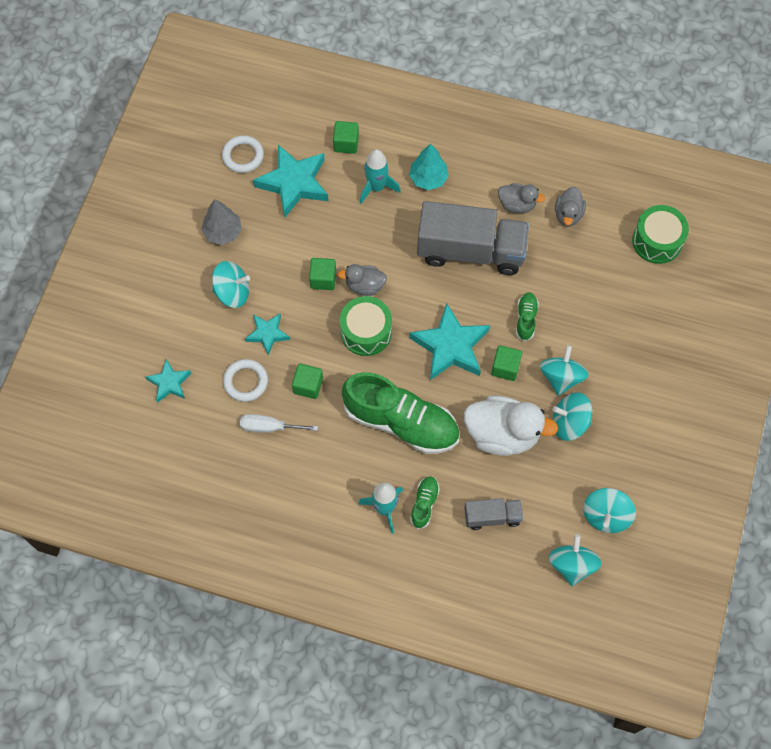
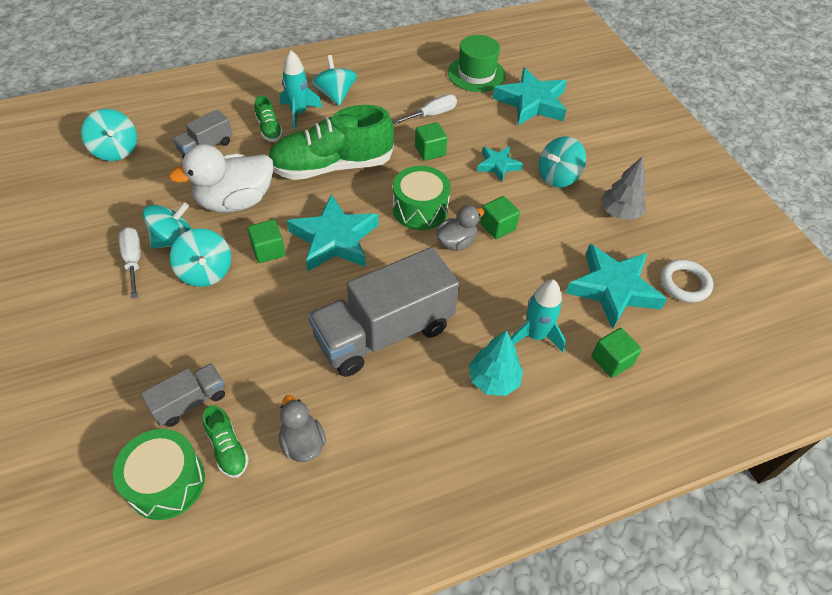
camera: 140 degrees right, 15 degrees down
turquoise star [146,359,191,403] -> turquoise star [493,68,567,125], size x1.81
white ring [223,359,268,402] -> none
grey duck [498,183,545,213] -> none
green shoe [516,292,539,341] -> green shoe moved to [203,405,249,478]
turquoise spinning top [583,488,636,533] -> turquoise spinning top moved to [311,55,357,106]
none -> white screwdriver [119,227,141,299]
none -> grey truck [141,363,225,427]
none -> green hat [448,35,506,92]

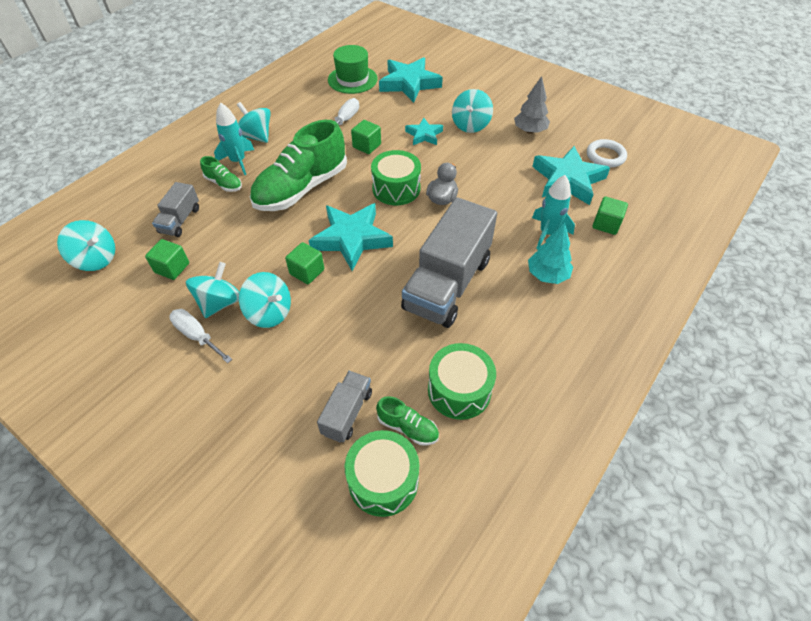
camera: 30 degrees left, 0 degrees up
white duck [169,144,273,213] -> none
grey duck [279,395,326,462] -> green drum [428,343,496,420]
green cube [480,196,520,239] -> green cube moved to [145,239,189,280]

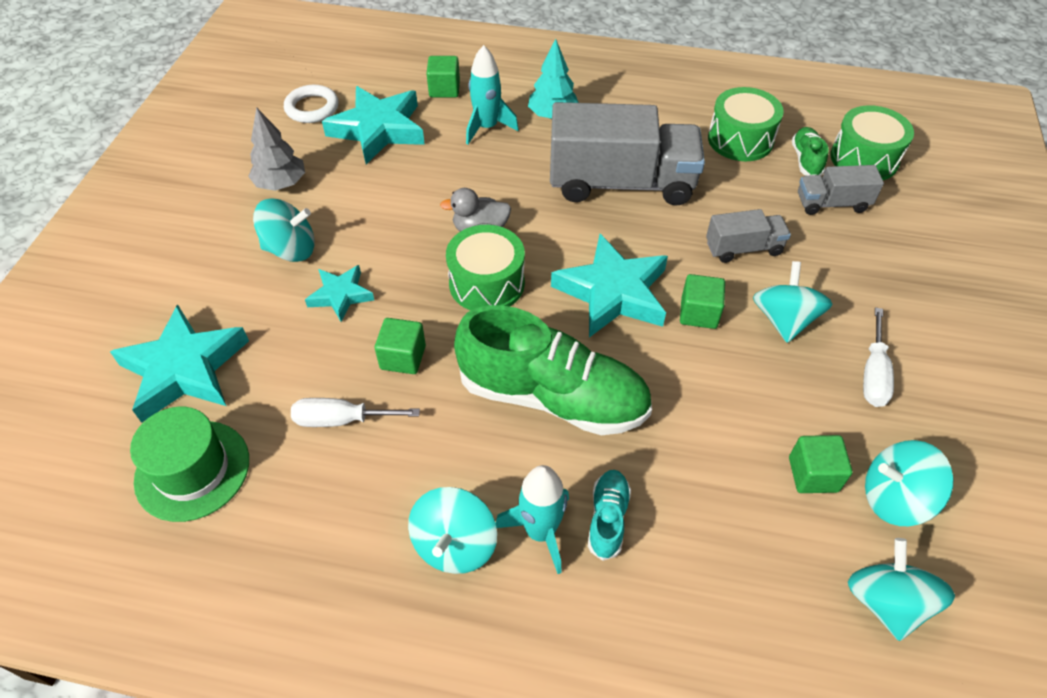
camera: 115 degrees left, 0 degrees up
grey truck [152,182,199,237] -> grey truck moved to [706,209,791,263]
turquoise spinning top [186,262,240,318] -> turquoise spinning top moved to [865,440,954,526]
green shoe [200,156,242,192] -> turquoise shoe [588,470,631,561]

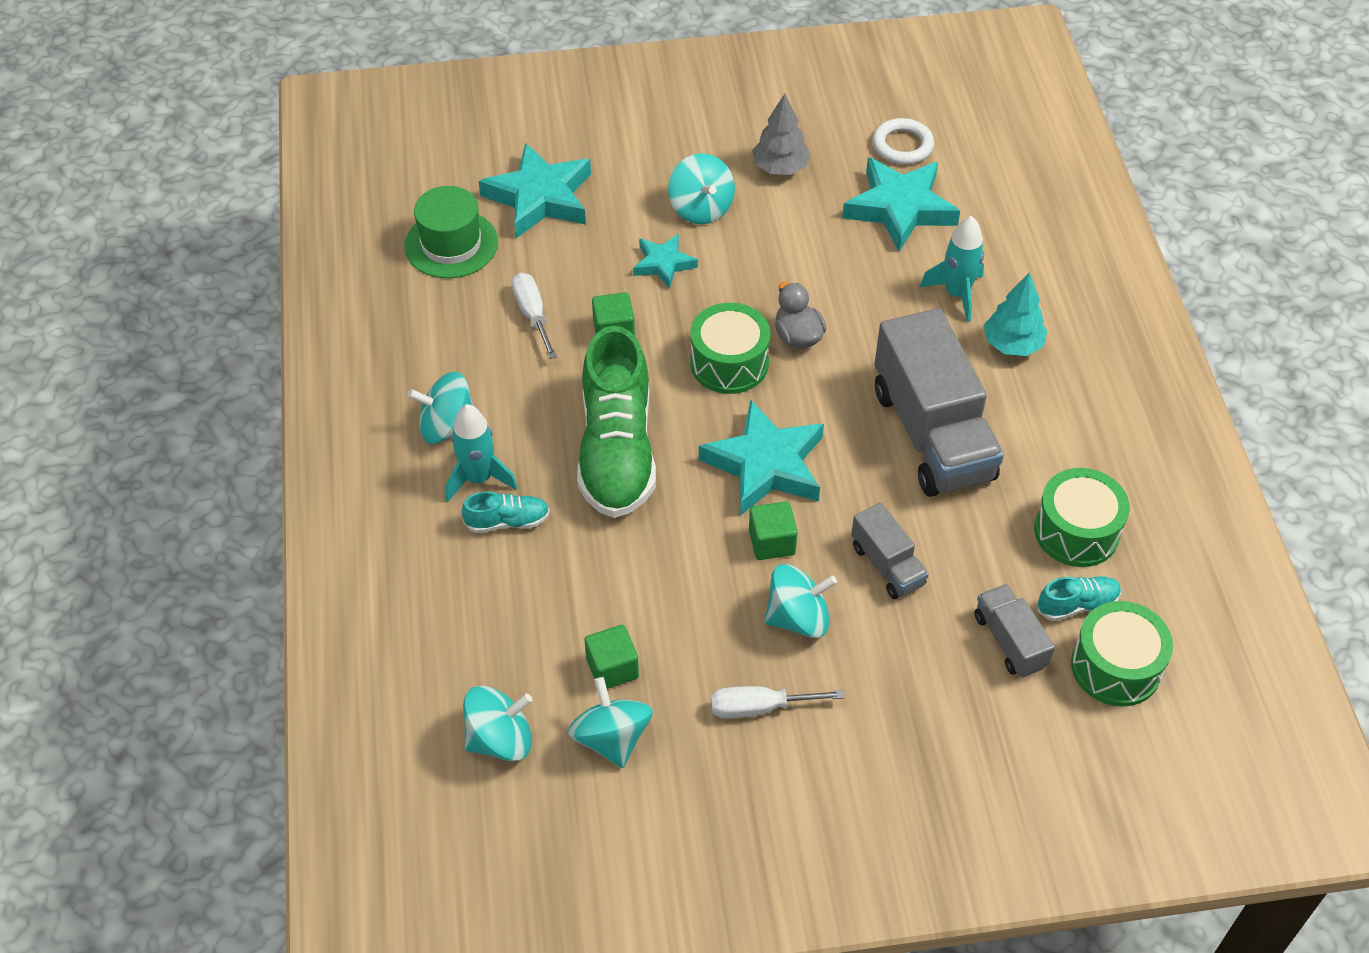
camera: 70 degrees right, 0 degrees up
green cube [426,56,460,98] -> none
green shoe [792,127,829,176] -> turquoise shoe [1037,577,1121,621]

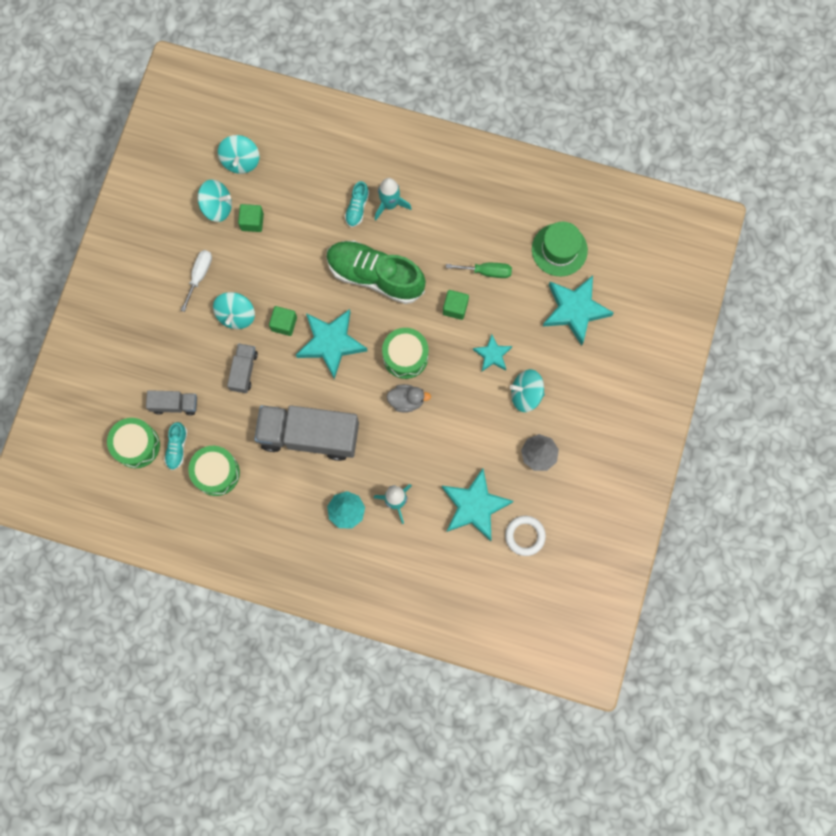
camera: 115 degrees right, 25 degrees up
turquoise spinning top [407,372,473,444] -> none
white screwdriver [512,273,557,359] -> green screwdriver [446,263,512,278]
grey truck [851,503,929,599] -> grey truck turned 105 degrees clockwise [227,344,258,393]

